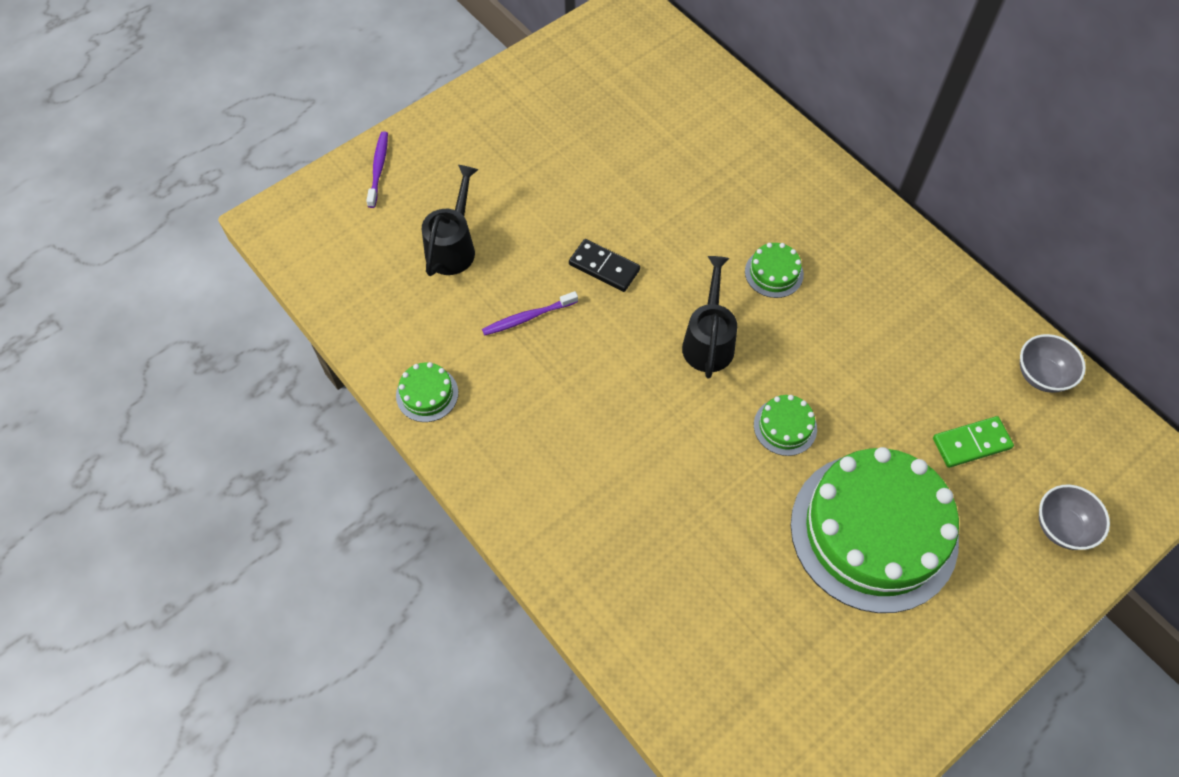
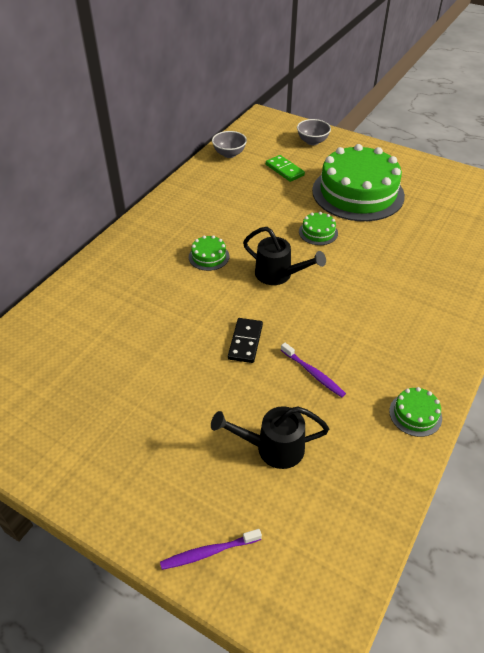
camera: 110 degrees left, 15 degrees down
black watering can [682,256,737,378] -> black watering can turned 135 degrees counterclockwise [243,227,326,285]

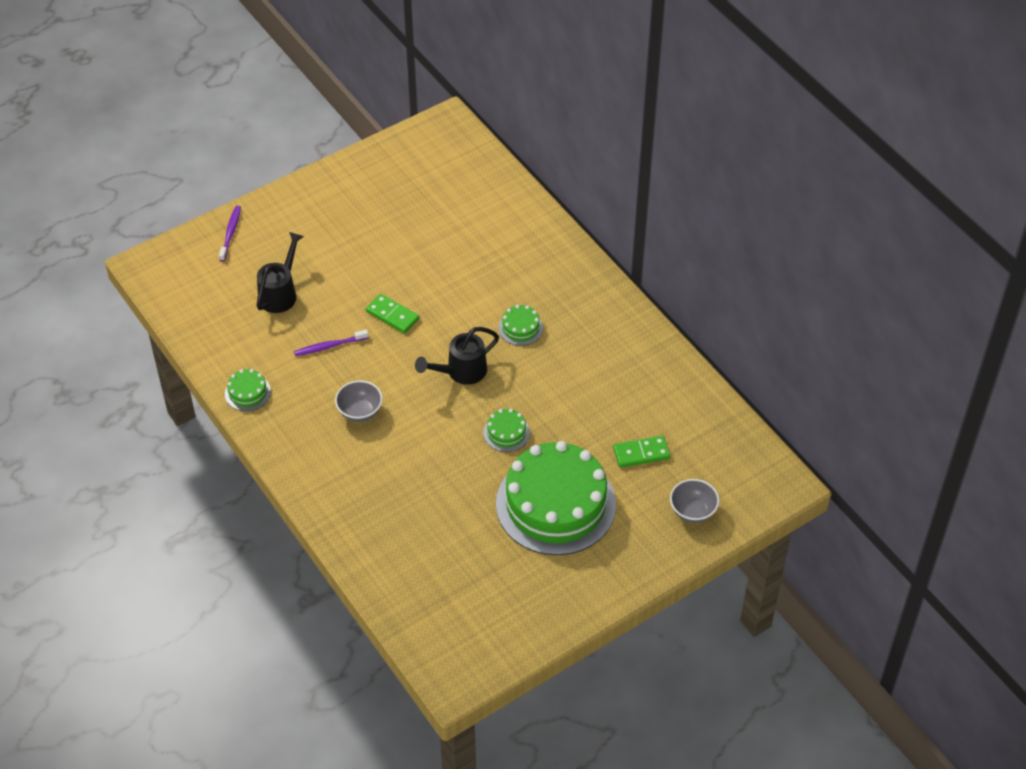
camera: 115 degrees right, 5 degrees up
grey bowl [212,131,247,158] -> grey bowl moved to [335,380,383,422]
black domino [228,318,263,363] -> green domino [366,294,419,333]

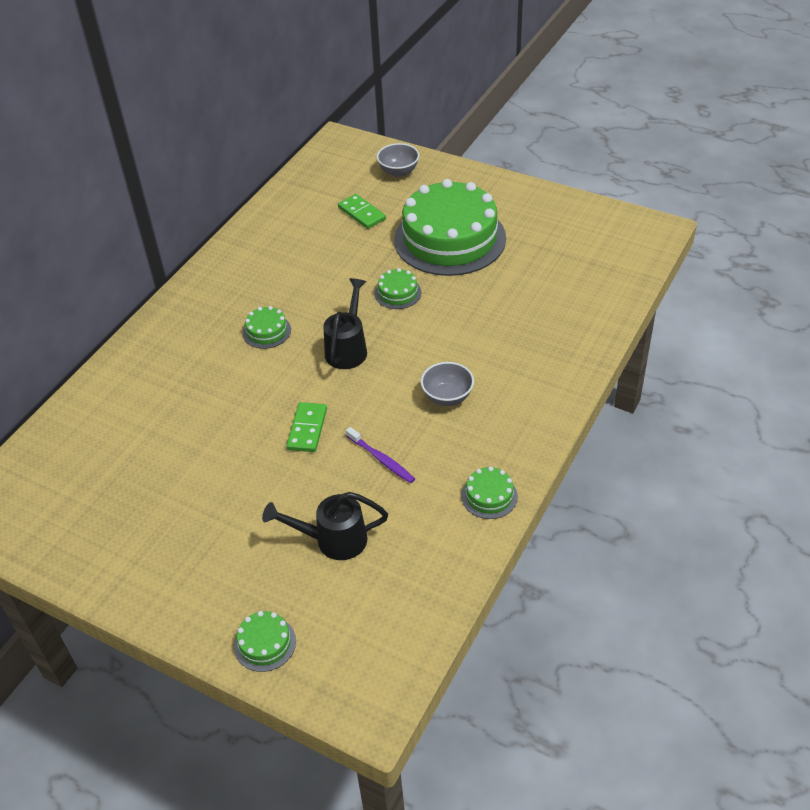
camera: 115 degrees left, 5 degrees down
purple toothbrush [219,206,241,261] -> green cake [234,611,296,672]
black watering can [415,327,499,385] -> black watering can turned 105 degrees counterclockwise [323,278,367,369]

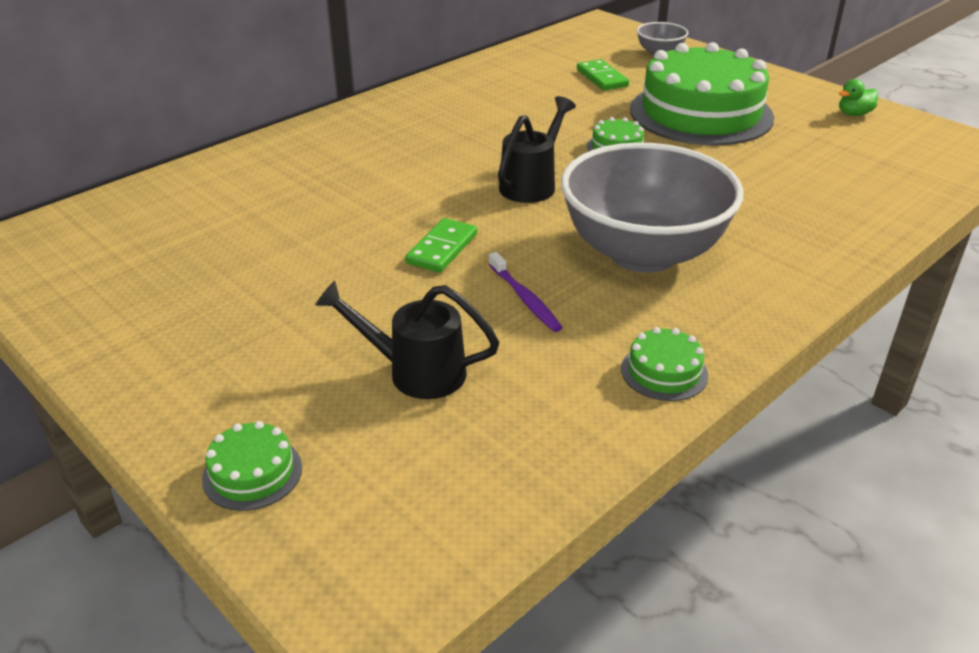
camera: 15 degrees right, 10 degrees down
green cake [243,306,291,349] -> none
grey bowl [421,362,474,406] -> grey bowl [561,142,744,273], size x2.32
none -> green duck [839,79,878,116]

